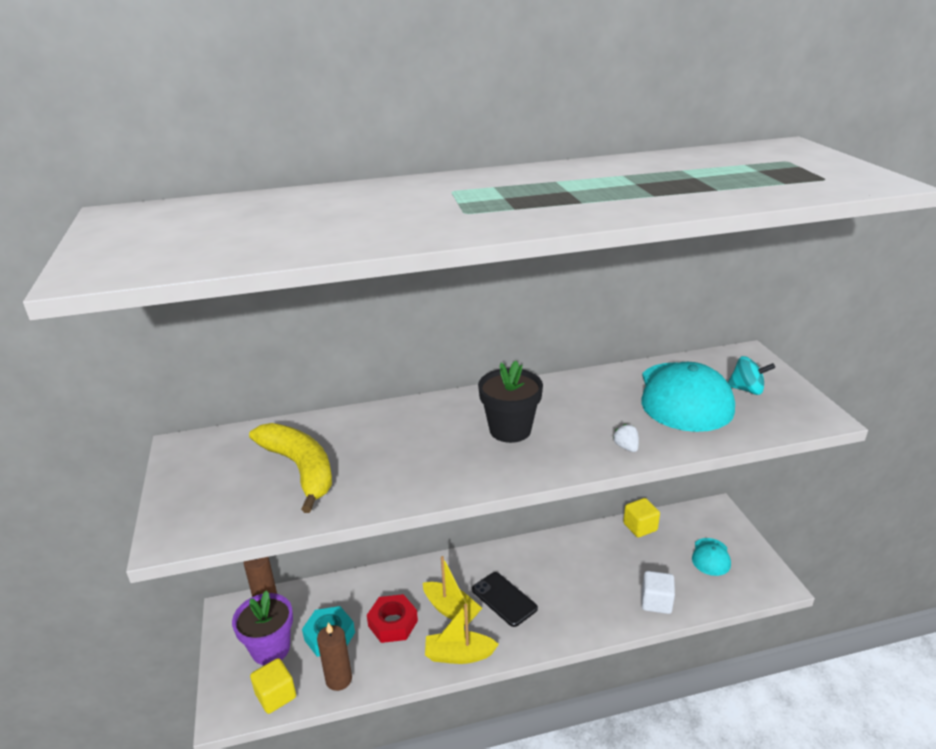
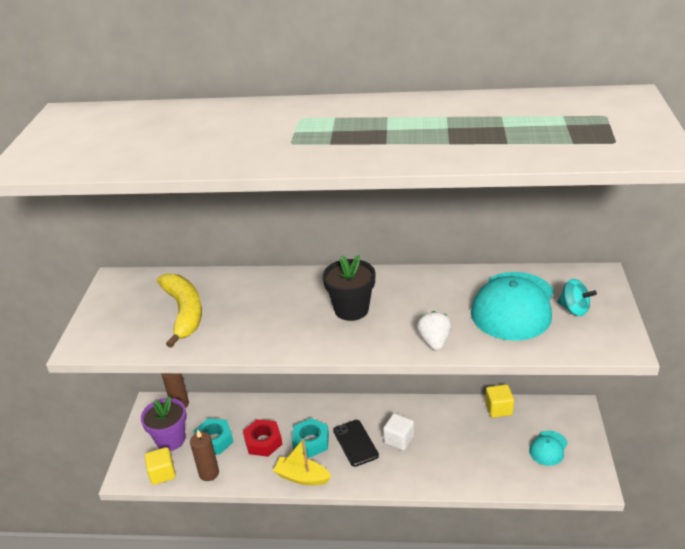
camera: 20 degrees right, 5 degrees up
yellow boat [423,556,482,625] -> turquoise nut [292,418,329,458]
white strawberry [613,424,639,452] -> white strawberry [417,311,451,351], size x1.60
white cube [642,571,675,614] -> white cube moved to [383,413,414,451]

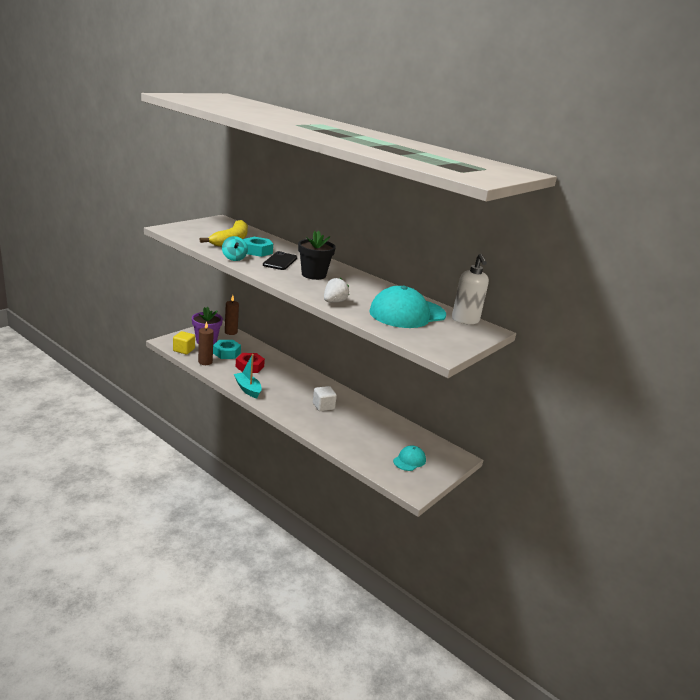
camera: 30 degrees right, 10 degrees down
yellow boat [273,439,331,486] -> turquoise boat [234,354,262,398]
turquoise nut [292,418,329,458] -> turquoise nut moved to [243,237,273,257]
black phone [333,420,379,467] -> black phone moved to [263,251,297,270]
yellow cube [485,384,514,418] -> none
turquoise cap [529,431,568,466] -> turquoise cap turned 150 degrees clockwise [393,445,426,471]
turquoise spinning top [557,279,597,316] -> turquoise spinning top moved to [222,236,248,261]
none -> white soap dispenser [452,254,489,324]

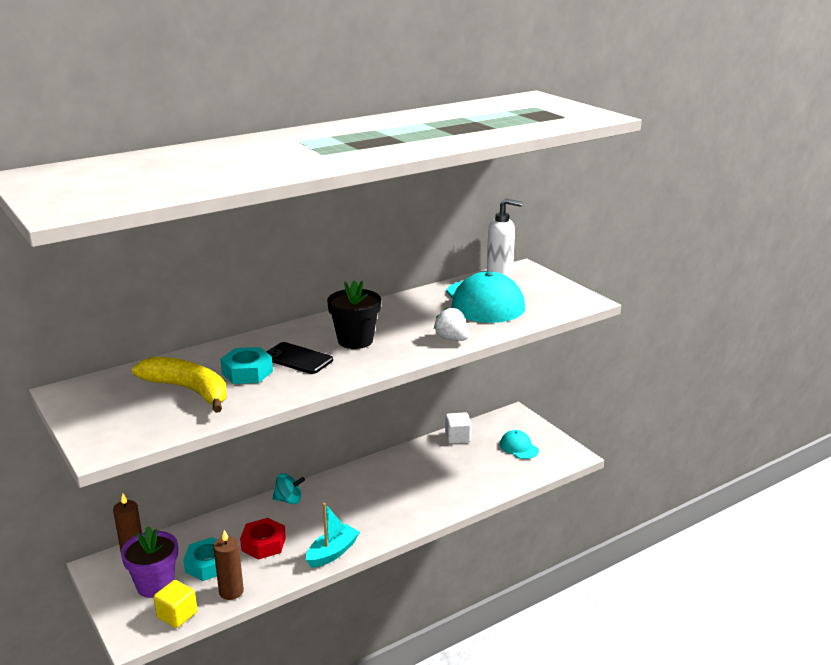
camera: 70 degrees left, 0 degrees up
turquoise spinning top [222,236,248,261] -> turquoise spinning top moved to [272,473,305,504]
turquoise boat [234,354,262,398] -> turquoise boat turned 150 degrees clockwise [306,503,360,568]
white cube [313,386,337,411] -> white cube moved to [445,412,472,444]

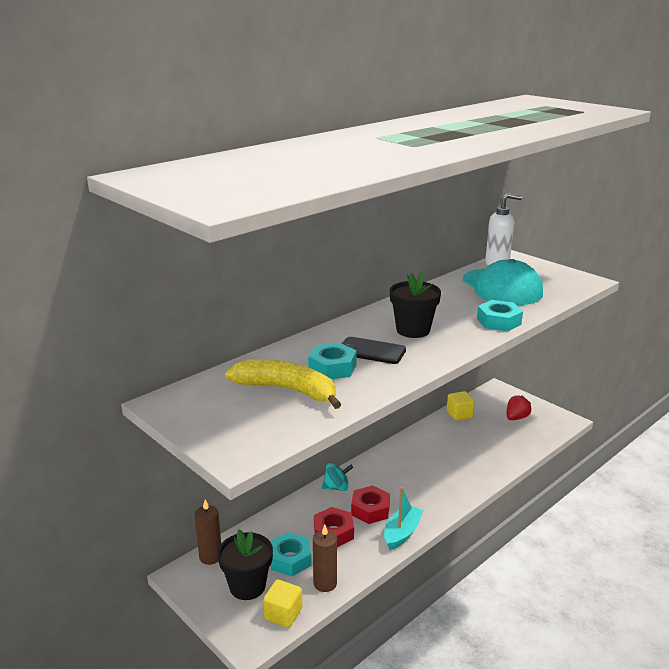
camera: 10 degrees left, 0 degrees up
purple flower pot [121,526,178,598] -> black flower pot [217,529,273,600]
white strawberry [434,307,469,341] -> turquoise nut [477,300,523,331]
white cube [445,412,472,444] -> yellow cube [447,391,475,420]
turquoise cap [500,430,539,459] -> red strawberry [507,395,531,420]
none -> red nut [351,486,390,524]

